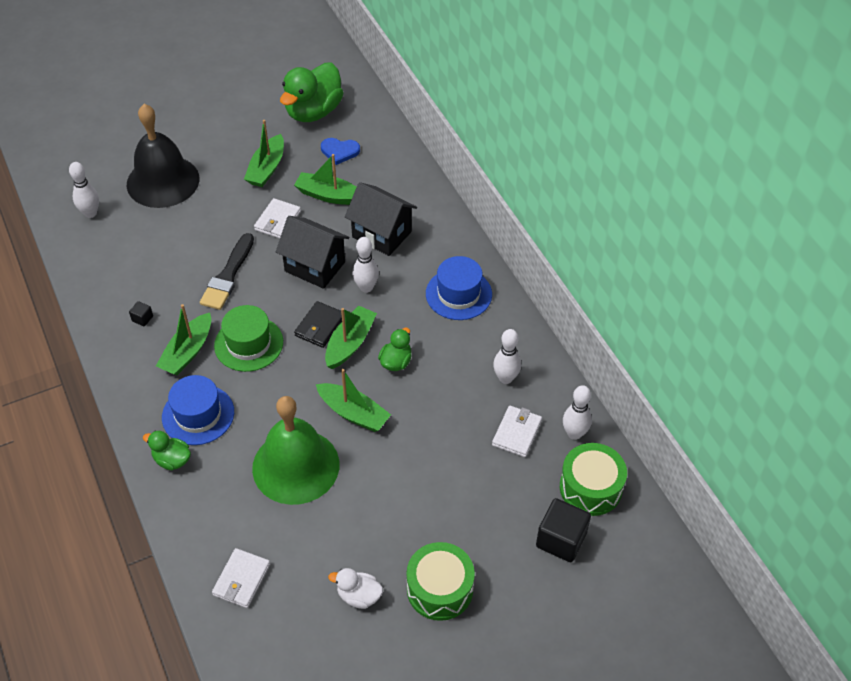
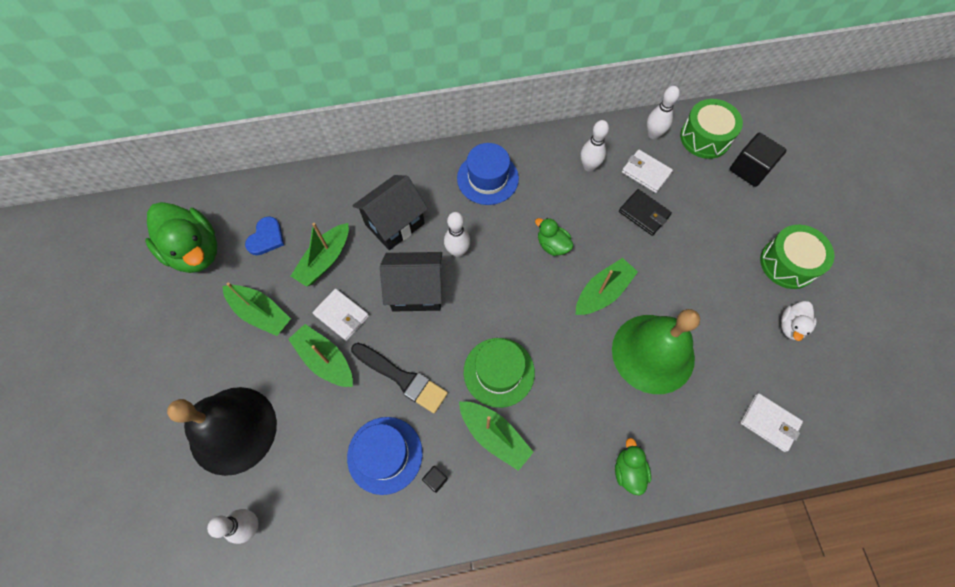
camera: 75 degrees left, 15 degrees up
green duck [143,431,191,470] -> green duck turned 135 degrees clockwise [615,438,651,496]
blue hat [162,375,234,445] -> blue hat moved to [347,417,423,495]
black house [276,216,349,289] -> black house turned 45 degrees clockwise [380,252,442,311]
black wallet [294,301,342,348] -> black wallet moved to [619,189,672,236]
green boat [325,306,377,369] -> green boat moved to [288,324,353,387]

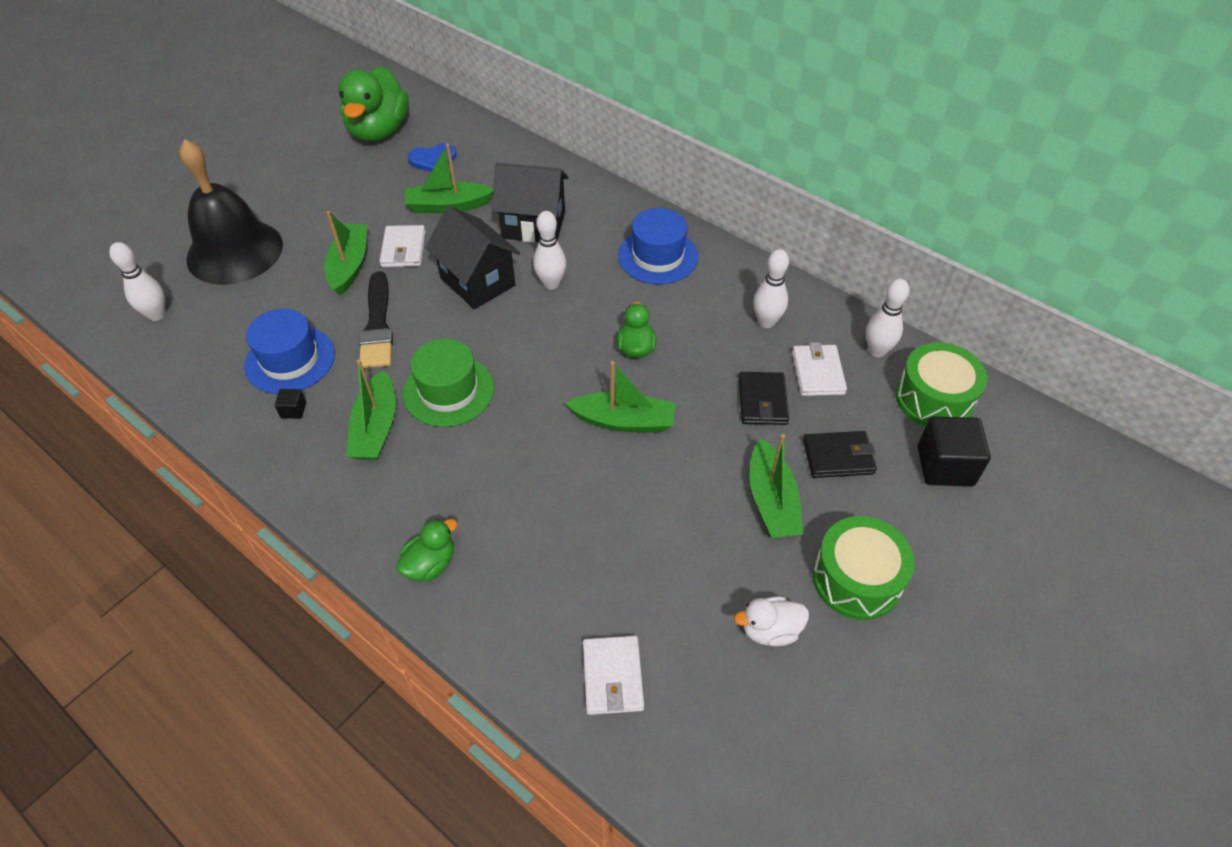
camera: 50 degrees right, 15 degrees down
green boat [222,282,291,336] -> green boat moved to [749,434,804,538]
green bell [612,309,700,394] -> none
none -> black wallet [803,431,877,478]

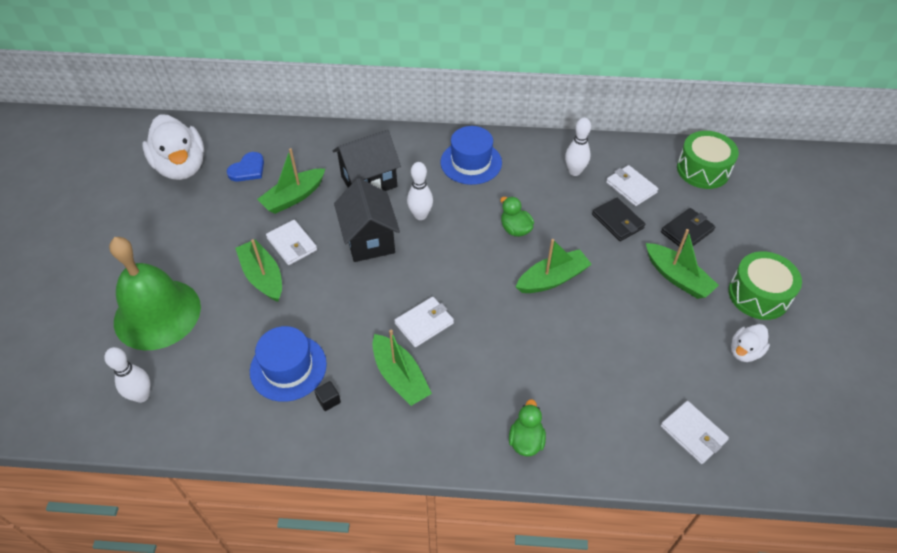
camera: 35 degrees left, 0 degrees up
black bell [179,139,283,285] -> green bell [109,237,201,350]
green duck [338,66,409,142] -> white duck [142,114,204,180]
black brush [359,271,393,368] -> none
green hat [403,339,494,427] -> white wallet [394,297,454,347]
black house [425,206,520,309] -> black house turned 60 degrees clockwise [334,178,400,262]
white bowling pin [866,279,910,357] -> none
black cube [918,417,991,486] -> none

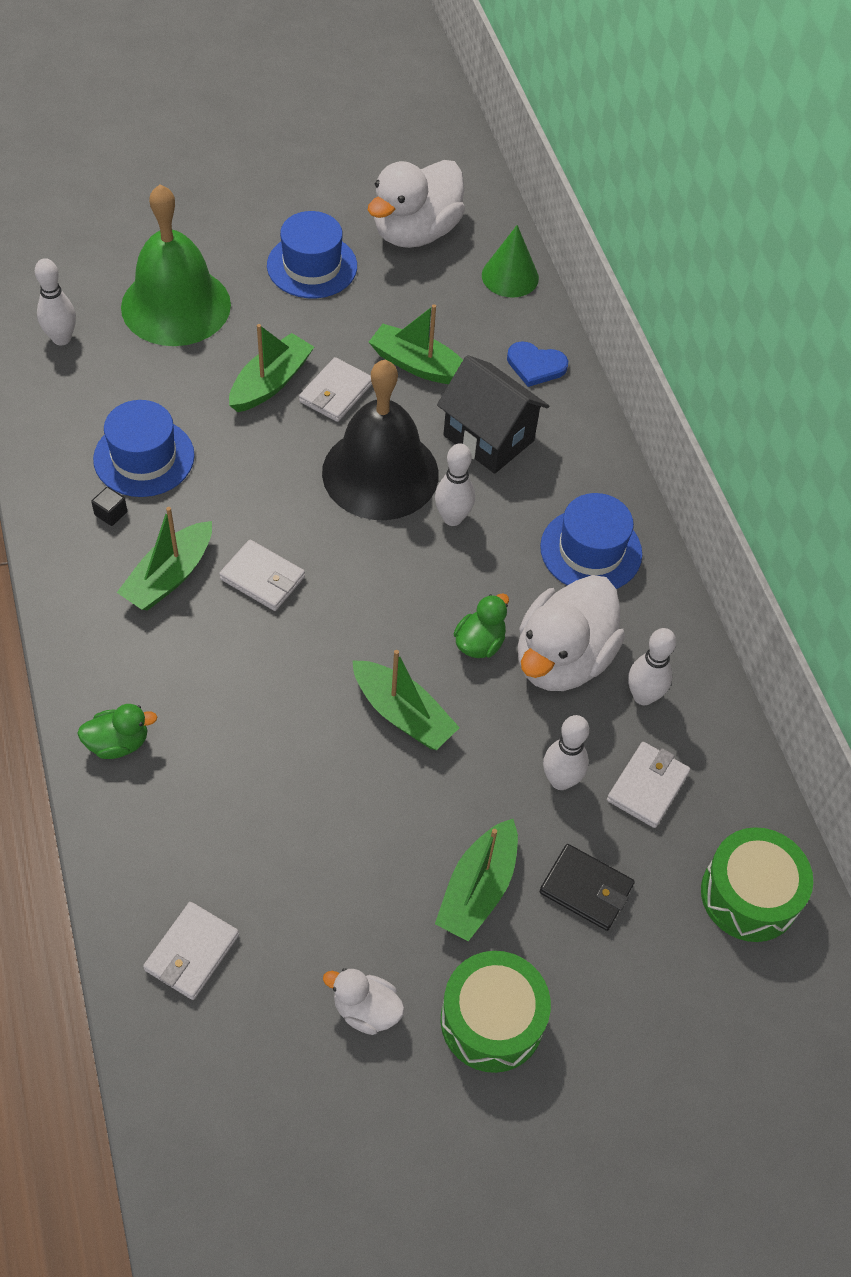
camera: 65 degrees right, 5 degrees up
blue heart [227,152,264,181] -> blue heart moved to [507,341,568,387]
black house [334,178,400,262] -> black bell [322,360,439,520]
black wallet [592,198,645,241] -> white bowling pin [543,715,589,790]
none -> blue hat [267,211,357,298]
none -> green cone [482,225,539,298]
none -> white duck [518,575,625,691]

